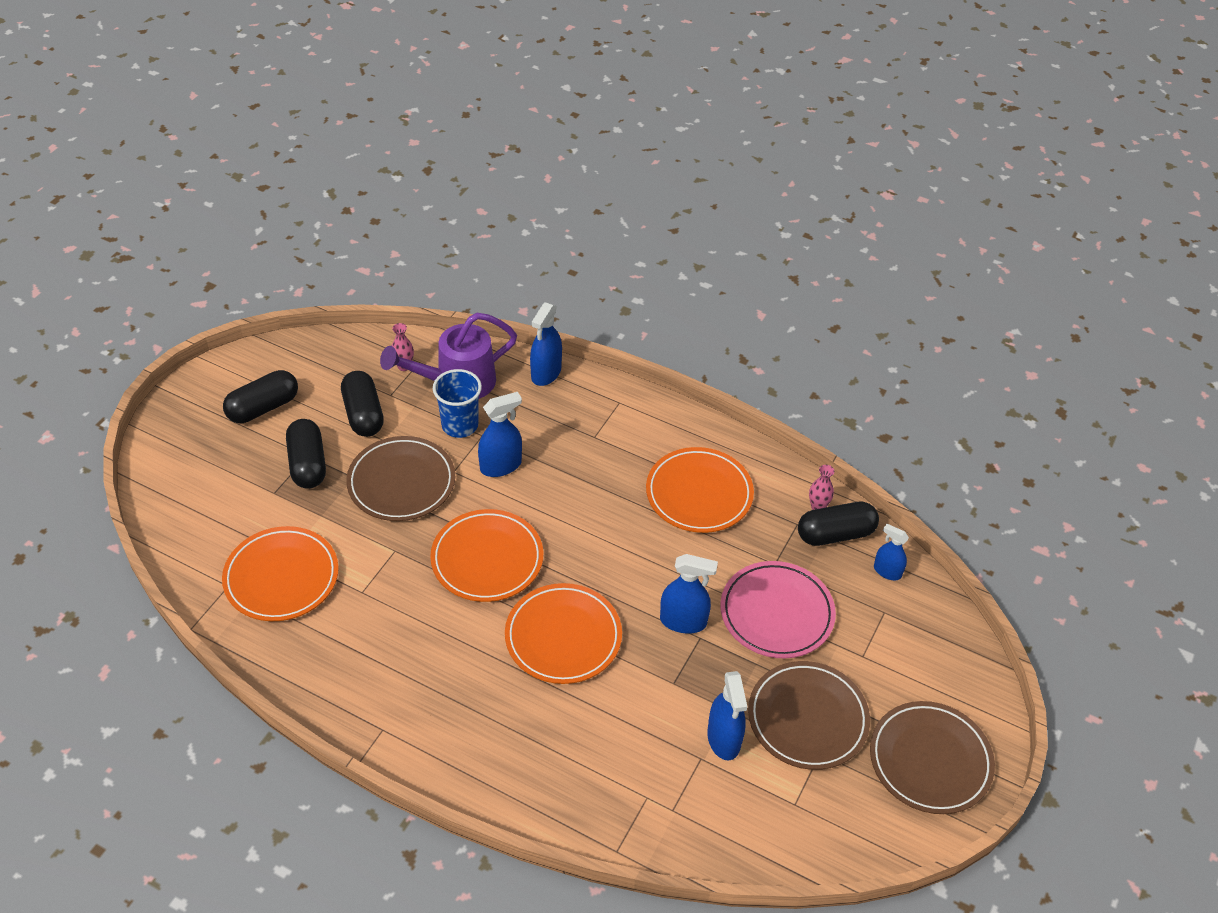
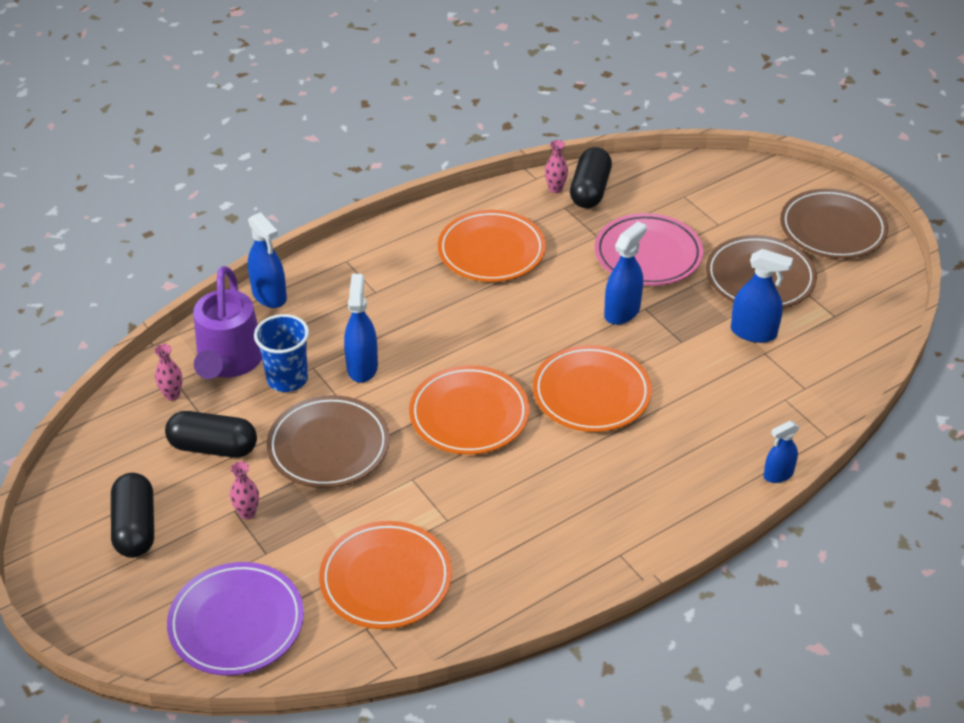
camera: 60 degrees left, 5 degrees down
black capsule [286,419,326,489] -> pink vase [230,461,259,520]
blue spray bottle [874,524,909,580] -> blue spray bottle moved to [764,421,799,483]
none -> purple plate [167,562,304,676]

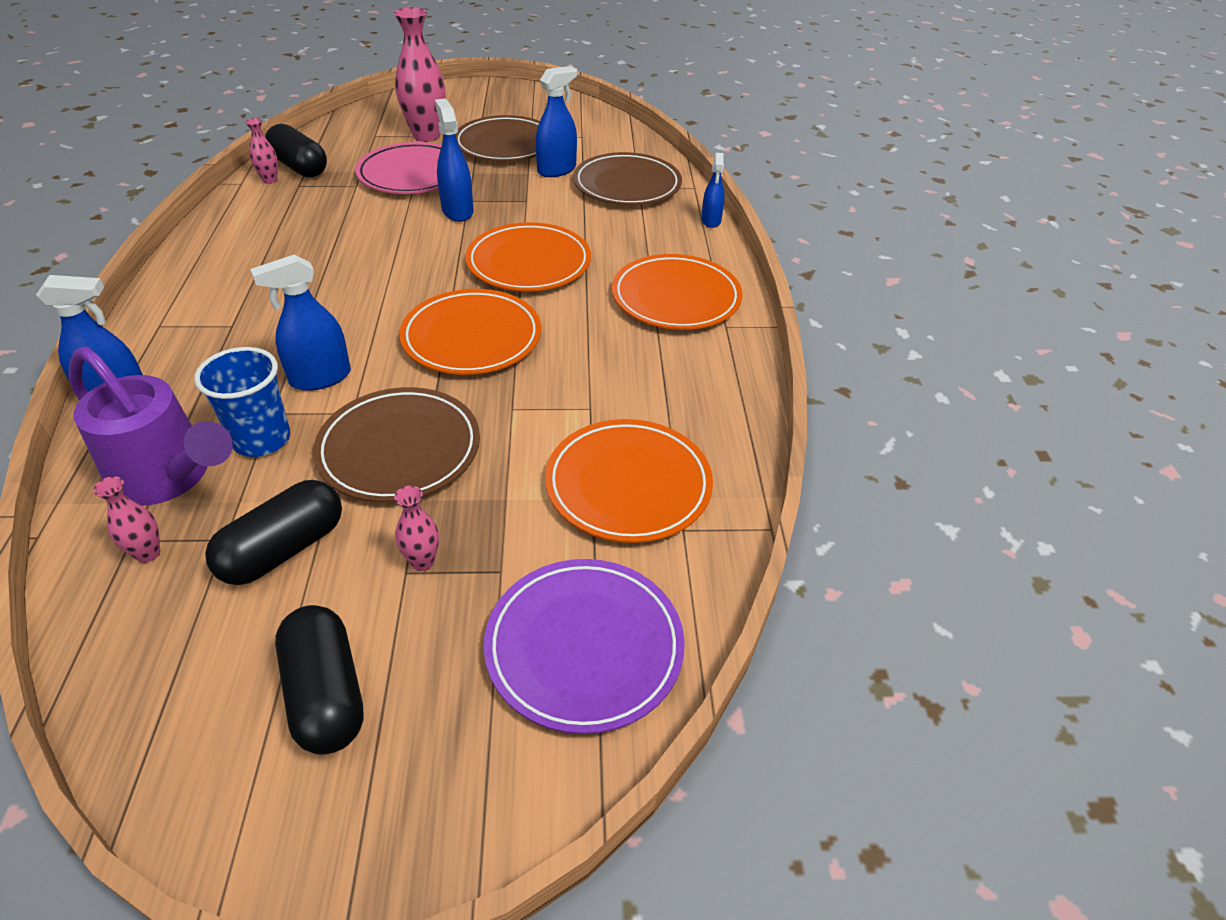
camera: 60 degrees left, 0 degrees up
black capsule [111,473,154,558] -> black capsule turned 45 degrees clockwise [275,605,364,755]
blue spray bottle [344,274,378,383] -> blue spray bottle turned 60 degrees counterclockwise [250,254,351,391]
orange plate [438,210,546,282] -> orange plate moved to [612,254,743,330]
brown plate [780,189,888,259] -> brown plate moved to [573,152,682,205]
none -> pink vase [394,7,446,142]

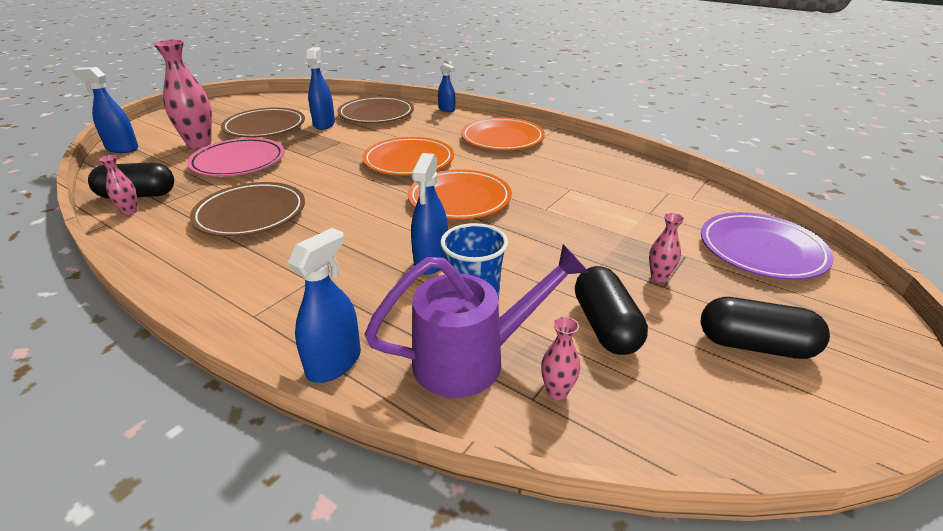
camera: 50 degrees left, 10 degrees down
brown plate [313,387,480,502] -> brown plate moved to [190,182,305,237]
blue spray bottle [435,99,473,222] -> blue spray bottle moved to [72,67,138,153]
orange plate [545,419,713,543] -> none

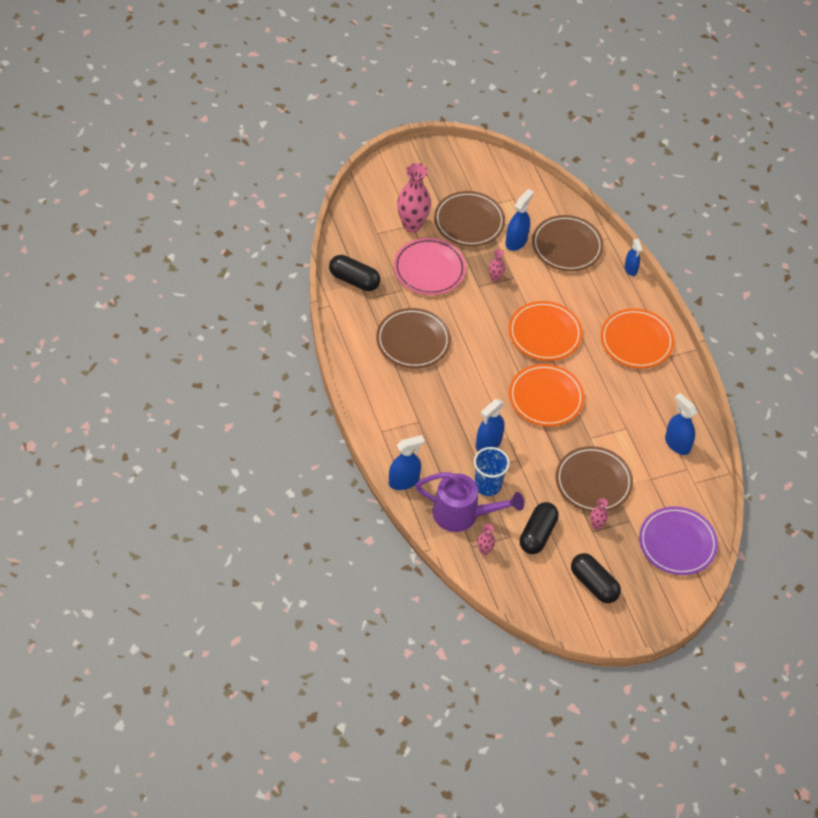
camera: 30 degrees right, 20 degrees up
blue spray bottle [72,67,138,153] -> blue spray bottle moved to [665,393,697,455]
pink vase [99,155,138,215] -> pink vase moved to [489,249,505,282]
none -> brown plate [556,446,633,512]

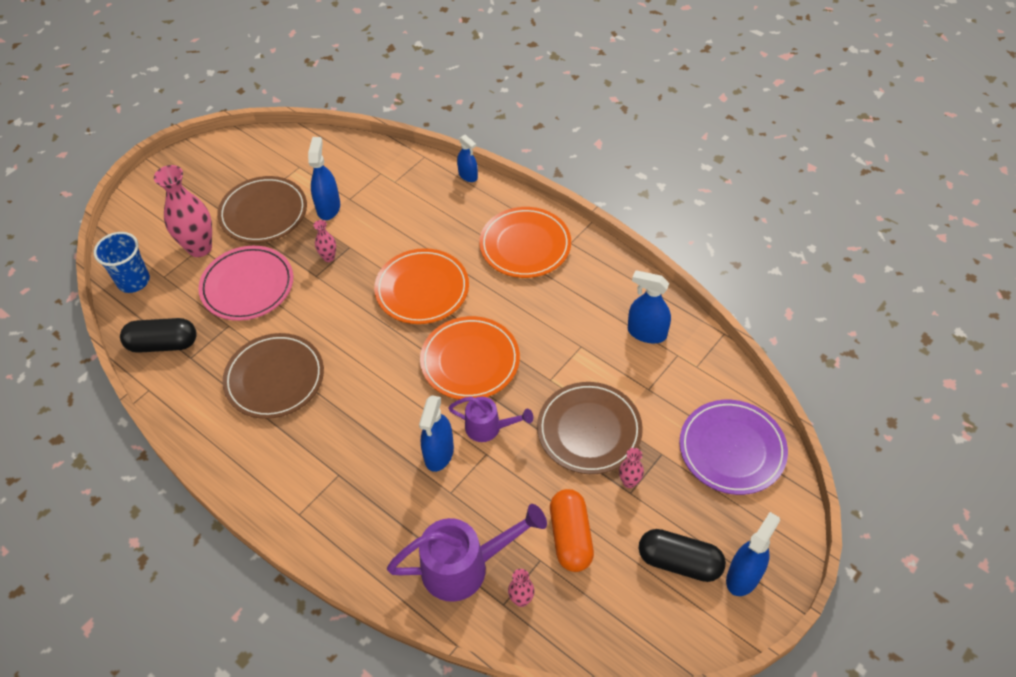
camera: 25 degrees left, 0 degrees up
blue spray bottle [389,435,425,490] -> blue spray bottle moved to [726,512,780,596]
blue cup [474,447,510,496] -> blue cup moved to [94,232,150,293]
black capsule [519,502,559,554] -> orange capsule [550,489,594,572]
brown plate [532,215,604,271] -> none
none -> purple watering can [448,397,533,442]

